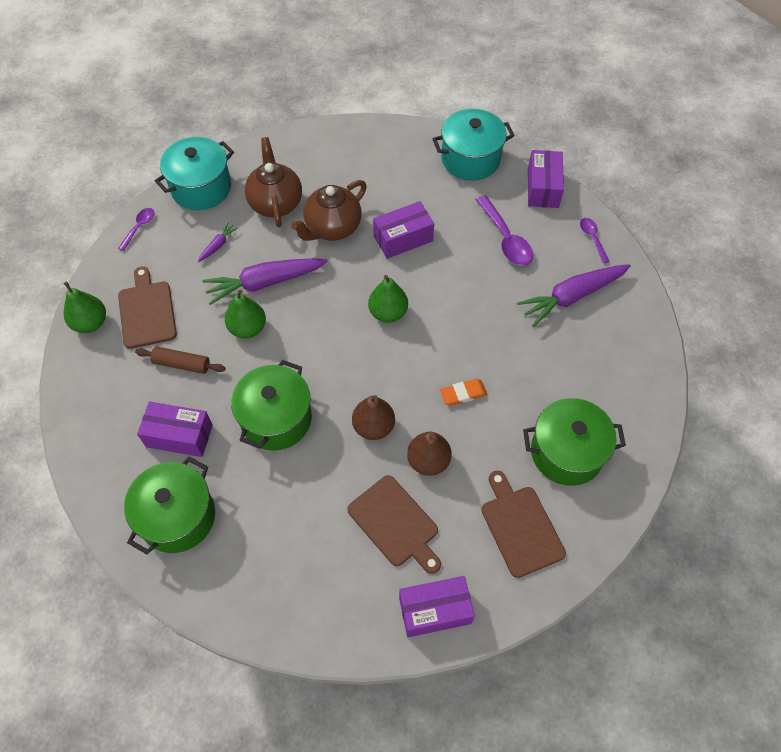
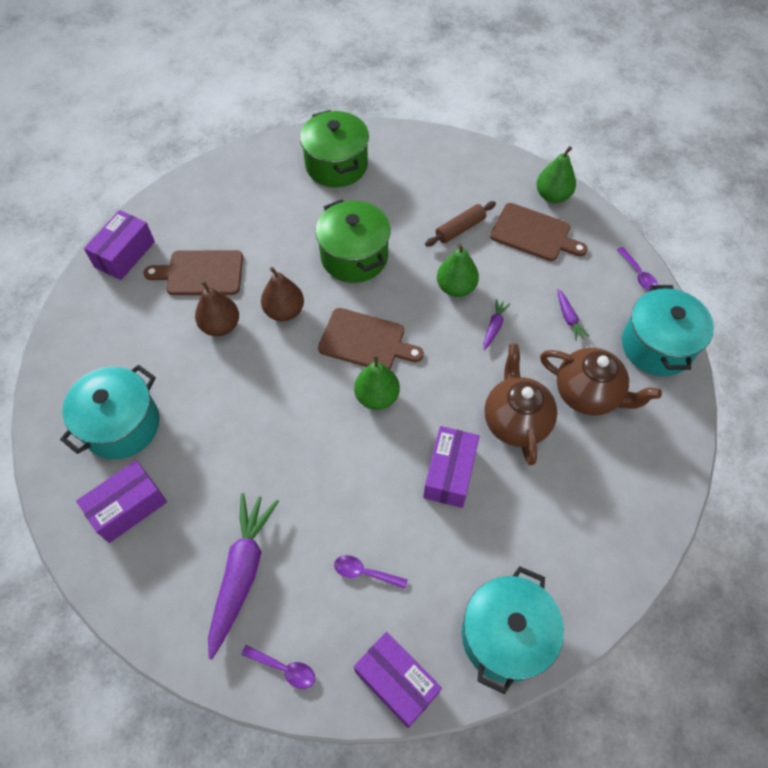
camera: 130 degrees right, 0 degrees up
purple box [137,402,213,457] -> purple box moved to [76,460,167,543]
purple carrot [202,258,328,305] -> purple carrot [483,299,510,350], size x0.45
orange eraser [440,379,488,406] -> none
purple spoon [476,195,533,266] -> purple spoon [334,555,408,589], size x0.57
brown cutting board [481,471,566,578] -> brown cutting board moved to [318,308,424,369]
green pot [523,398,626,486] -> turquoise pot [60,365,160,459]

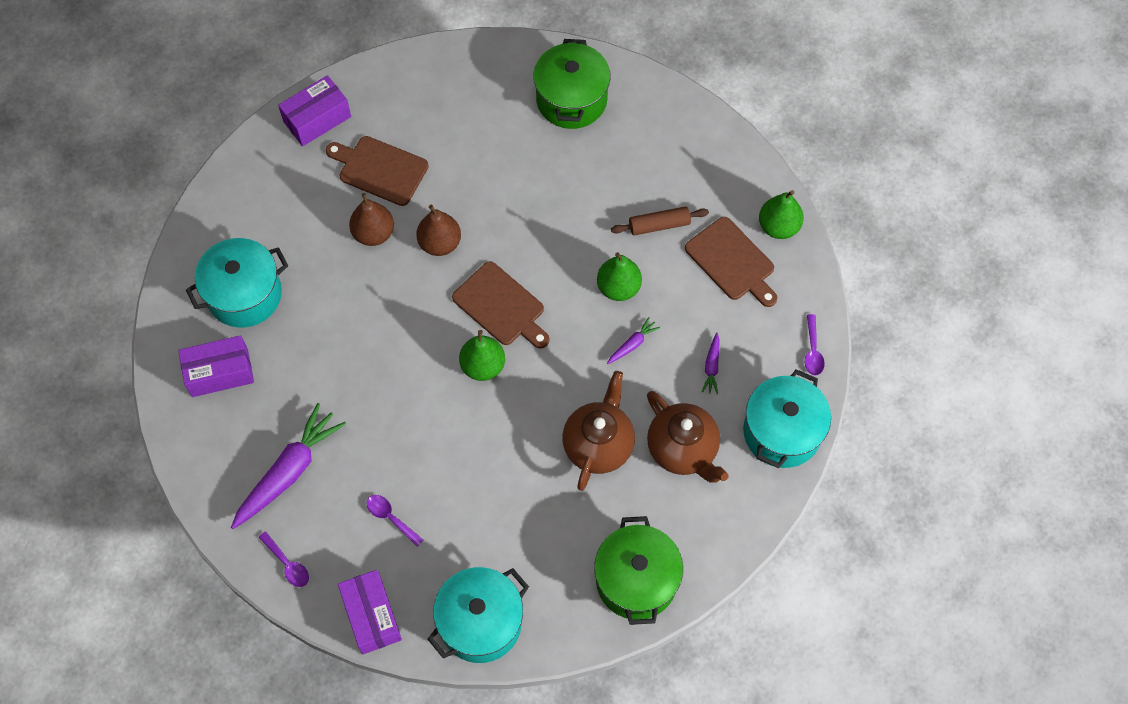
camera: 25 degrees right, 5 degrees up
green pot [315,199,391,283] -> green pot moved to [594,516,683,625]
purple box [423,426,480,508] -> none

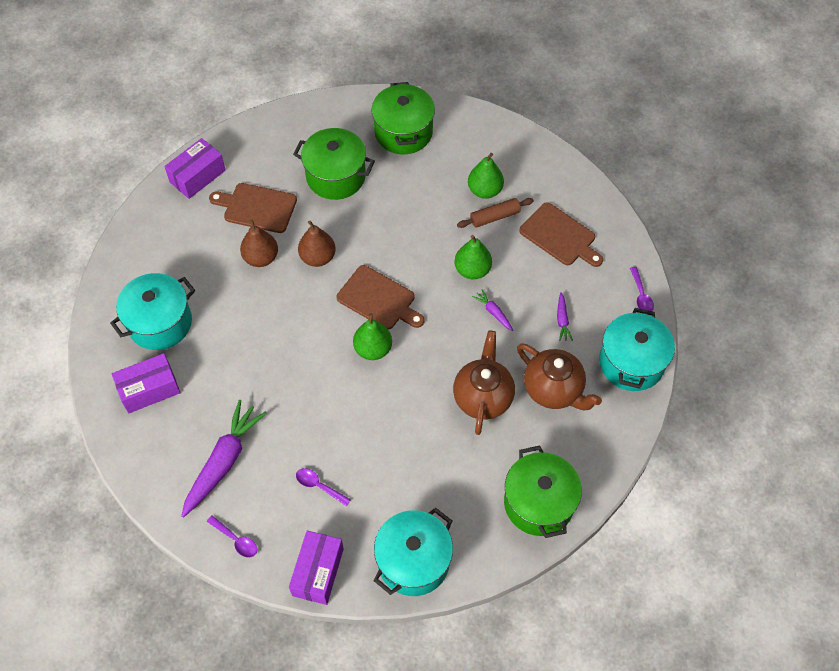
camera: 10 degrees left, 5 degrees down
purple box [338,570,402,654] -> purple box turned 45 degrees clockwise [289,530,344,605]
purple carrot [607,317,660,364] -> purple carrot turned 75 degrees counterclockwise [472,289,513,331]
green pear [759,190,804,239] -> green pear moved to [468,153,504,199]
none -> green pot [293,128,375,200]

